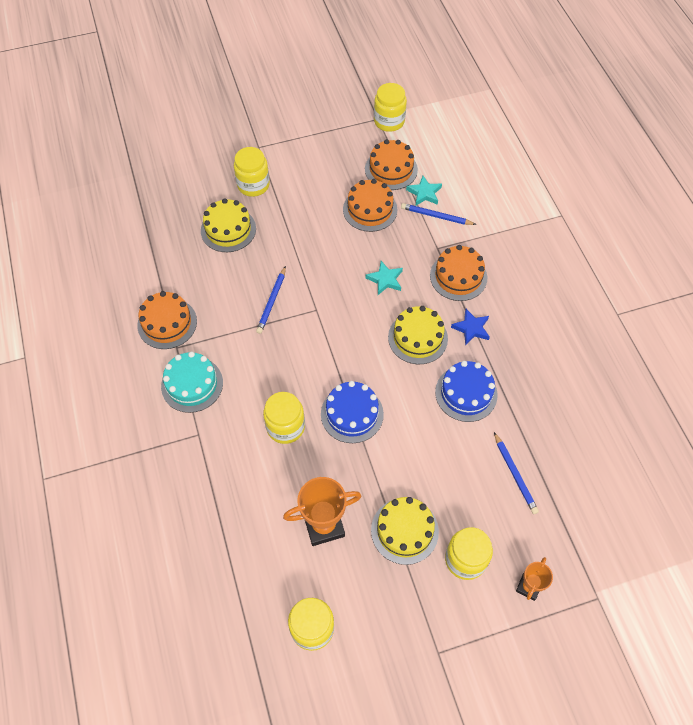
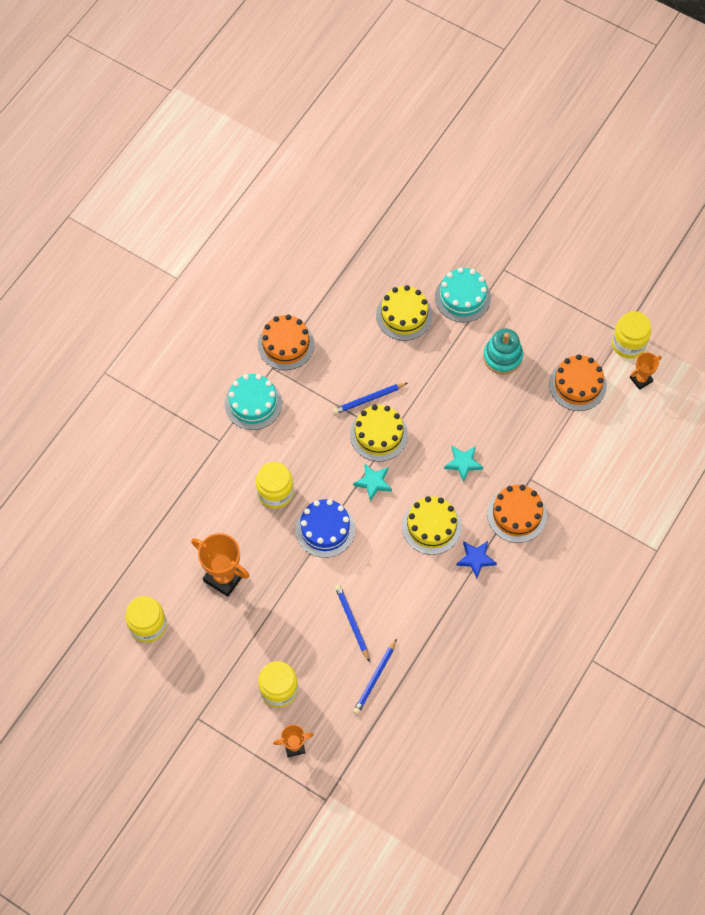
camera: 50 degrees right, 5 degrees up
yellow jar [234,147,270,197] -> turquoise cake [435,267,491,322]
orange cake [343,179,397,232] -> none
yellow cake [371,497,439,565] -> yellow cake moved to [350,405,408,461]
blue pencil [401,203,477,225] -> blue pencil moved to [335,584,370,662]
turquoise star [406,176,442,206] -> turquoise star moved to [353,463,392,501]
blue cake [435,361,498,422] -> none
none -> turquoise stacking toy [483,329,523,374]
none -> orange trophy [630,352,661,390]

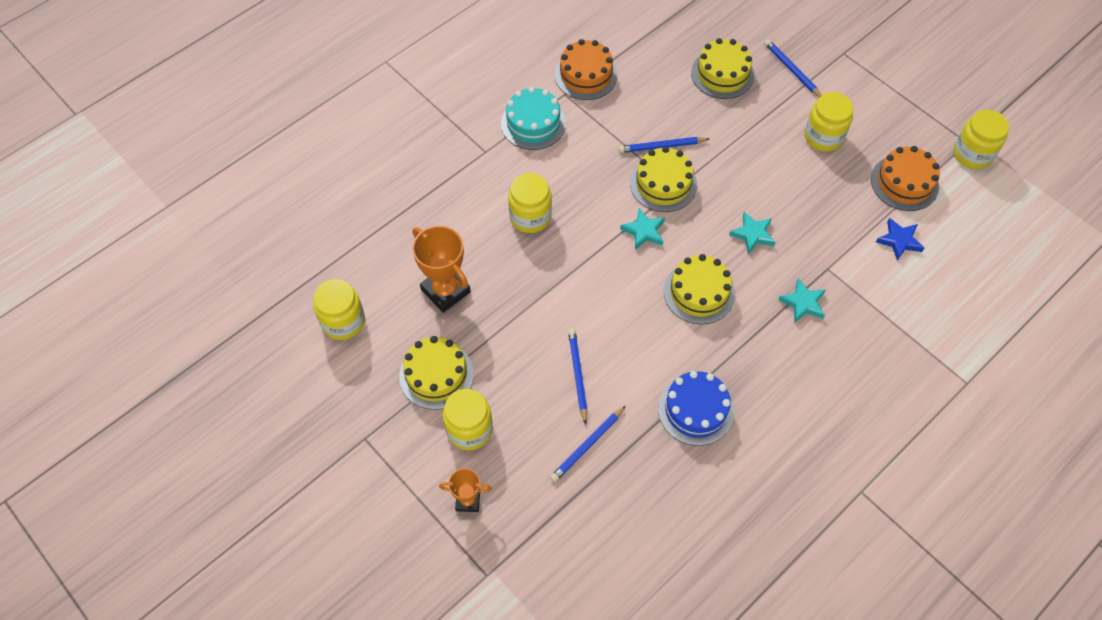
camera: 15 degrees right, 5 degrees down
blue cake [296,499,355,558] -> blue cake moved to [658,371,734,446]
turquoise cake [435,267,491,322] -> blue pencil [764,39,822,97]
blue star [456,541,497,578] -> blue star moved to [876,218,924,261]
turquoise stacking toy [483,329,523,374] -> yellow jar [804,92,853,151]
orange cake [487,485,547,543] -> turquoise star [778,278,826,323]
orange trophy [630,352,661,390] -> none
none -> yellow cake [399,336,474,410]

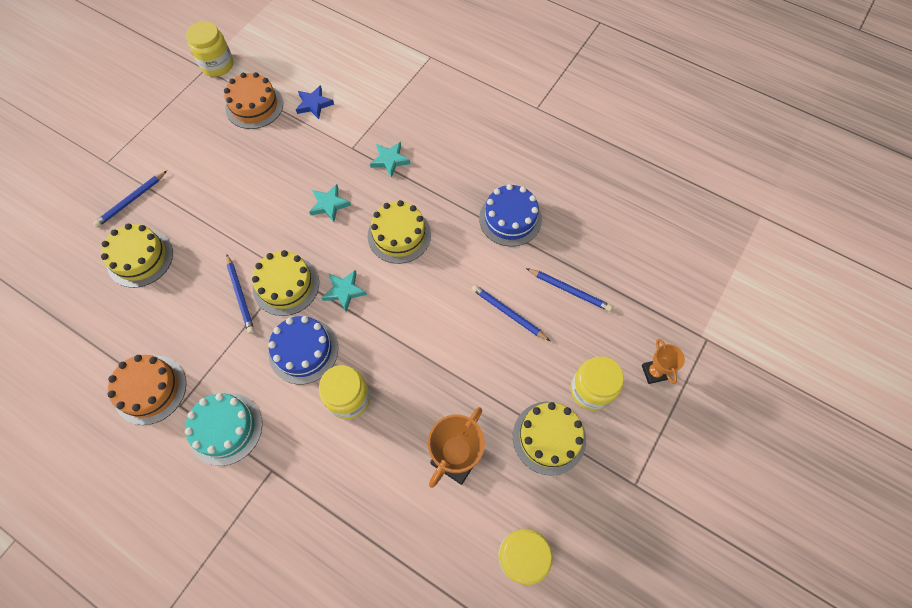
camera: 105 degrees left, 5 degrees up
blue pencil [568,329,588,425] -> blue pencil turned 60 degrees clockwise [472,285,550,341]
yellow jar [804,92,853,151] -> none
none -> blue cake [268,316,338,384]

